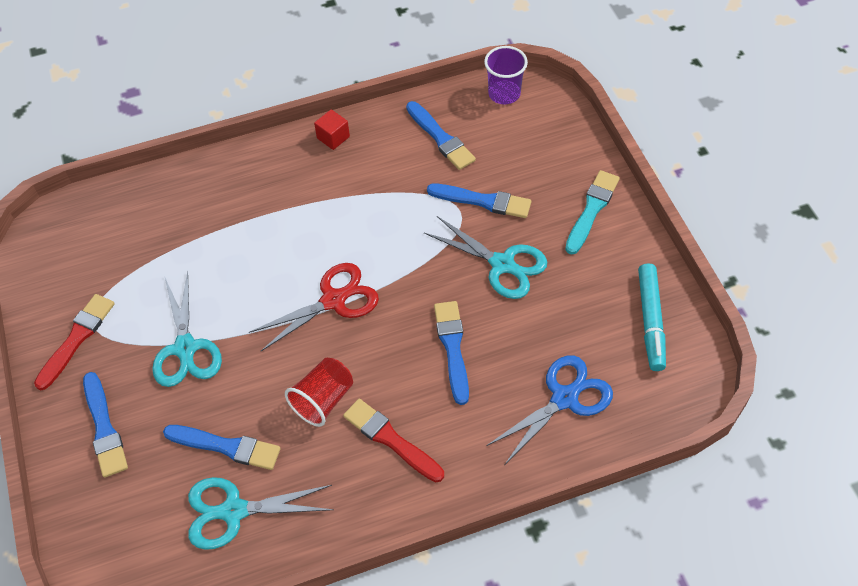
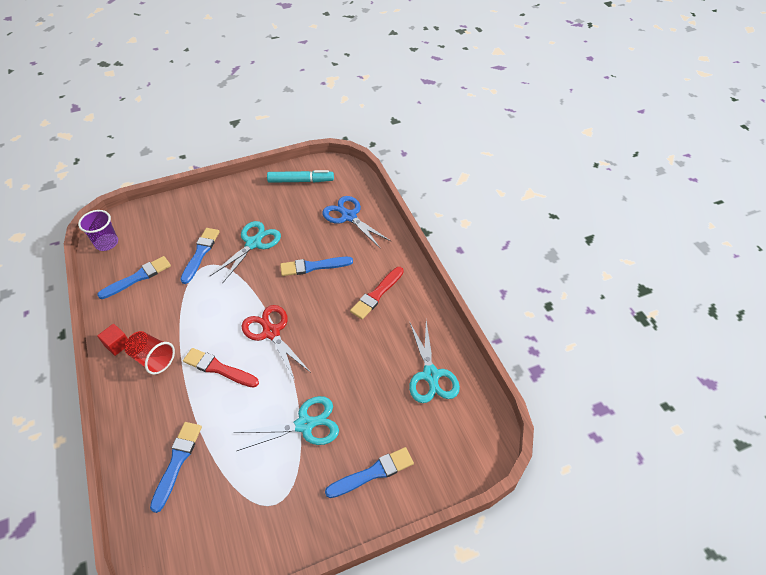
camera: 95 degrees left, 5 degrees down
red brush [34,294,115,390] -> red brush moved to [183,348,259,388]
blue brush [163,425,281,470] -> blue brush moved to [150,422,202,513]
red cup [285,358,353,427] -> red cup moved to [125,331,175,375]
turquoise brush [565,170,620,255] -> none

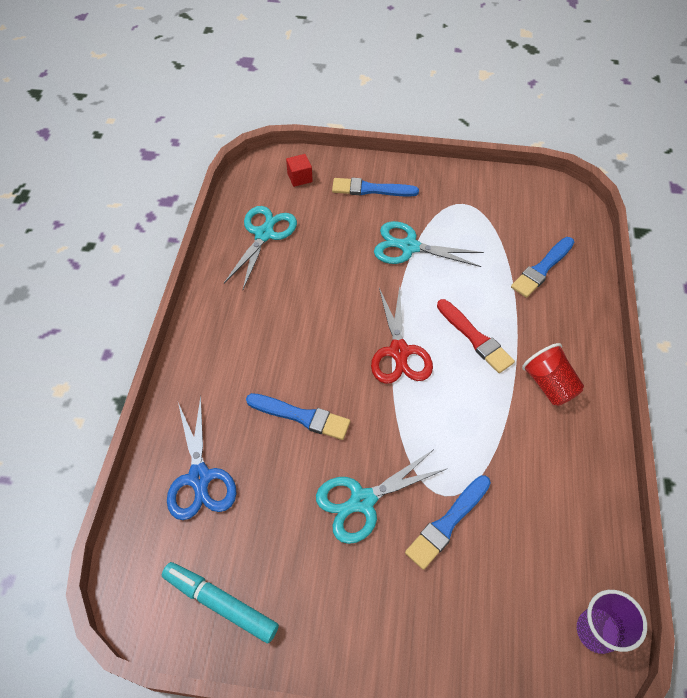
camera: 150 degrees left, 5 degrees up
blue brush [97,256,171,299] -> none
red cube [97,324,128,356] -> red cube moved to [286,154,313,187]
red brush [350,267,404,319] -> none

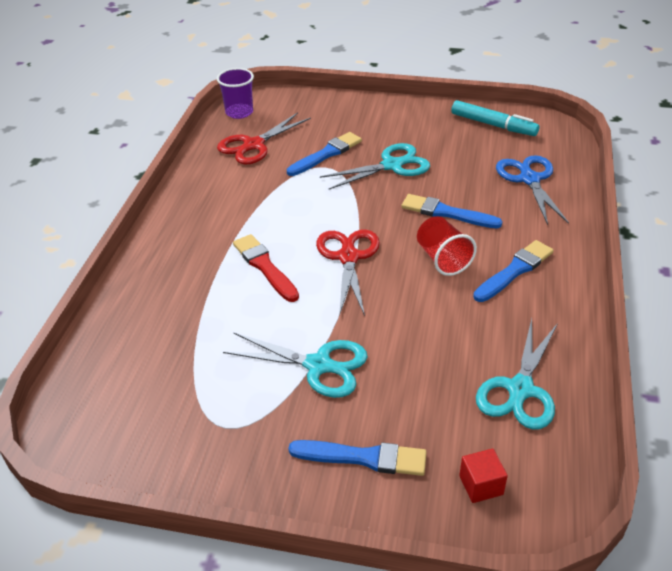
camera: 175 degrees left, 15 degrees down
blue brush [511,237,574,298] -> blue brush moved to [473,240,554,302]
red cup [522,343,584,406] -> red cup moved to [417,216,477,276]
none -> red scissors [217,112,311,164]

